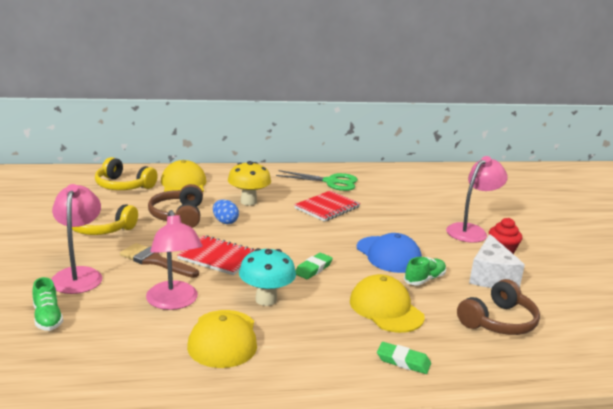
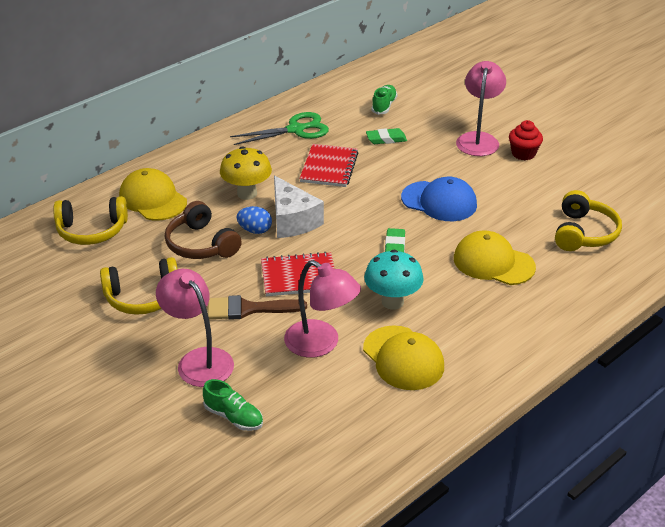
camera: 30 degrees left, 15 degrees up
green eraser [377,342,431,374] -> green eraser moved to [366,128,407,144]
green shoe [404,257,446,285] -> green shoe moved to [371,85,397,115]
brown headphones [457,279,540,335] -> yellow headphones [555,190,622,251]
white cheese [469,234,525,288] -> white cheese moved to [274,176,324,238]

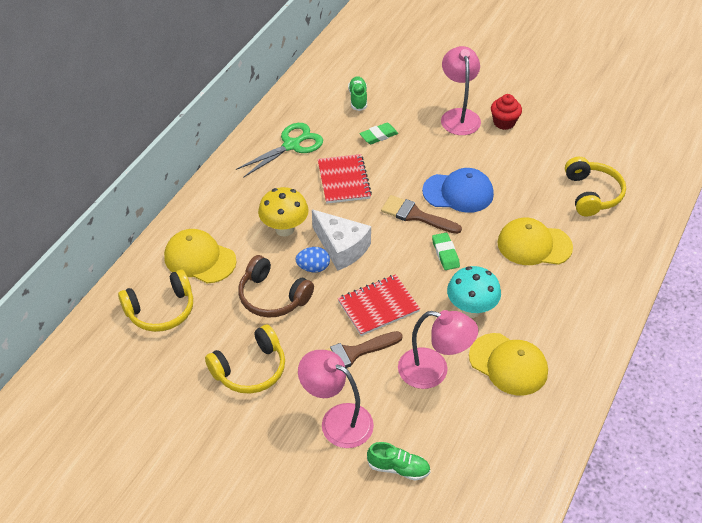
camera: 20 degrees left, 10 degrees up
none -> brown brush [381,195,462,234]

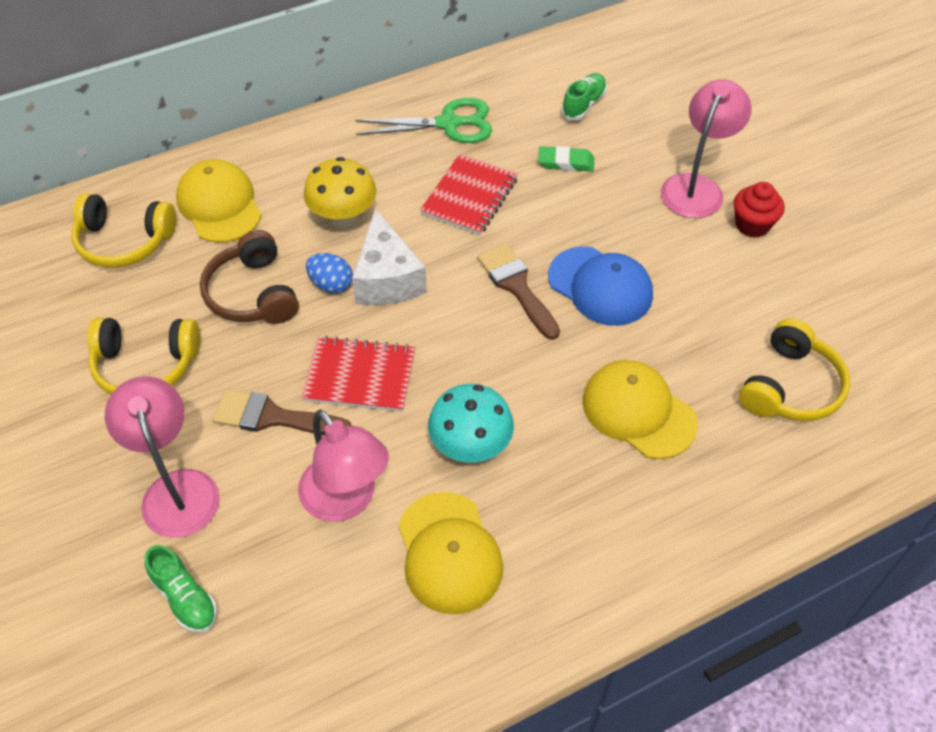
camera: 35 degrees right, 5 degrees up
green eraser [432,233,460,270] -> none

